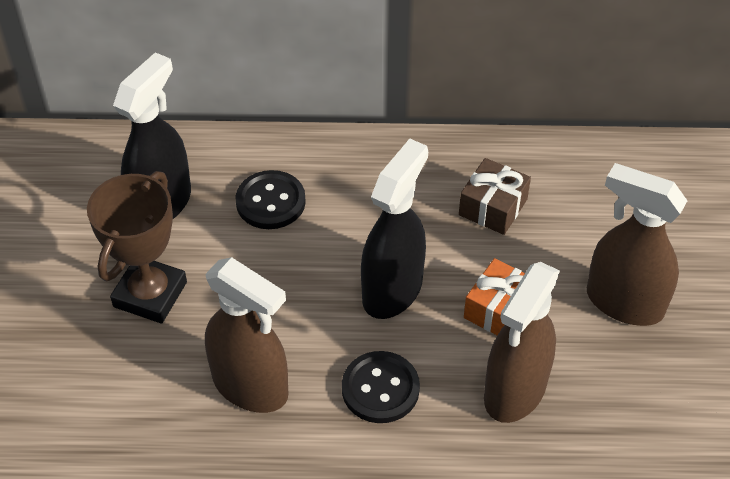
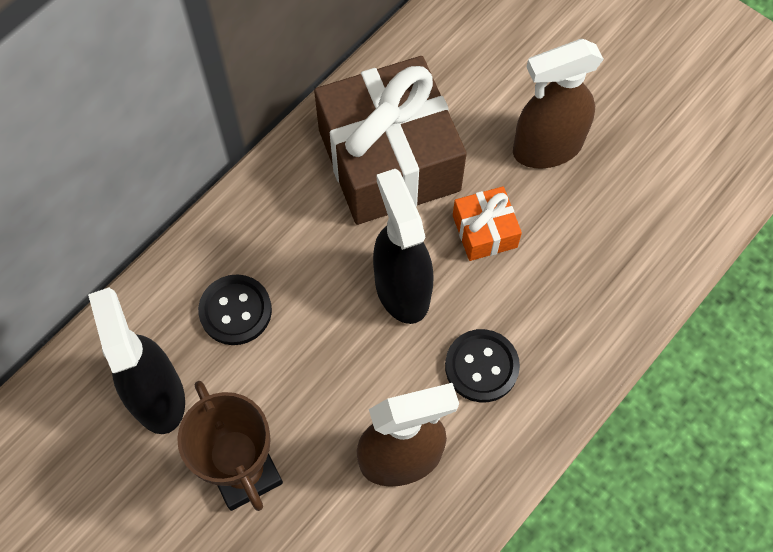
camera: 50 degrees left, 15 degrees up
brown gift [459,158,531,235] -> brown gift [314,56,467,225], size x2.23
brown spray bottle [484,262,560,423] -> none

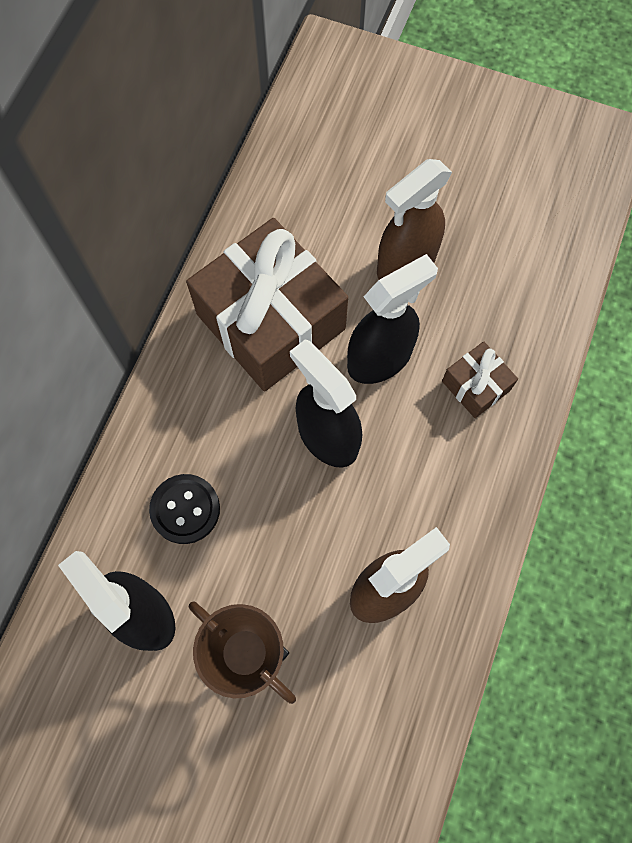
camera: 20 degrees left, 5 degrees up
black button [445,329,520,402] -> none
orange gift [453,186,522,261] -> black spray bottle [347,254,438,384]
none -> brown gift [442,341,518,418]

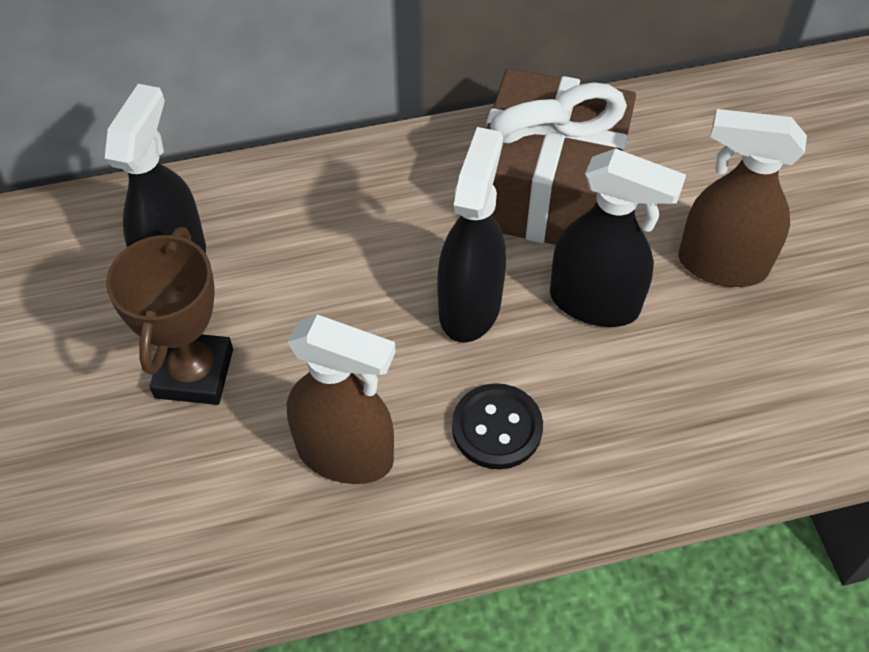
camera: 55 degrees right, 15 degrees down
black button [149,474,220,544] -> black button moved to [452,383,543,469]
brown gift [442,341,518,418] -> none

